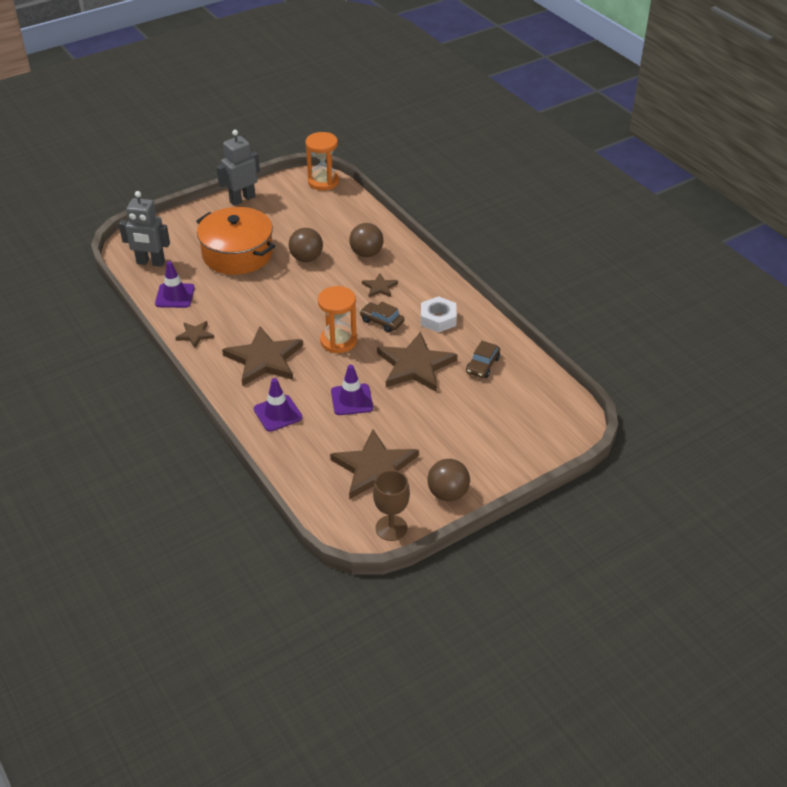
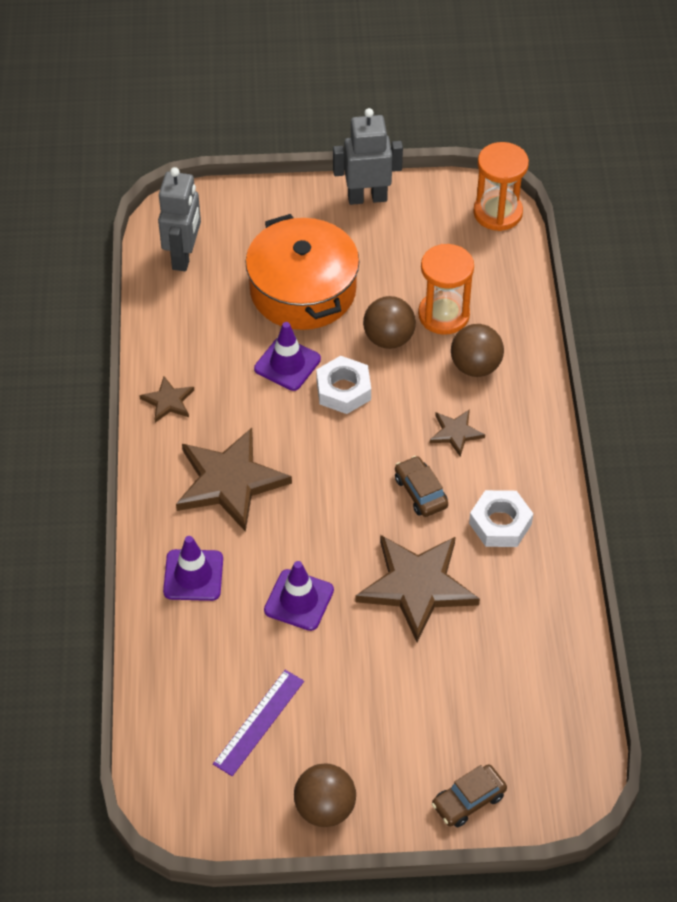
camera: 30 degrees right, 10 degrees up
grey robot [119,191,170,267] -> grey robot turned 120 degrees counterclockwise [158,167,201,271]
purple traffic cone [155,261,195,308] -> purple traffic cone moved to [254,322,321,391]
orange hourglass [318,286,357,353] -> orange hourglass moved to [418,244,474,335]
brown star [330,429,419,499] -> purple ruler [213,670,304,776]
brown goblet [373,470,410,541] -> none
brown car [466,341,500,378] -> brown car moved to [432,764,507,827]
none -> white nut [316,356,371,414]

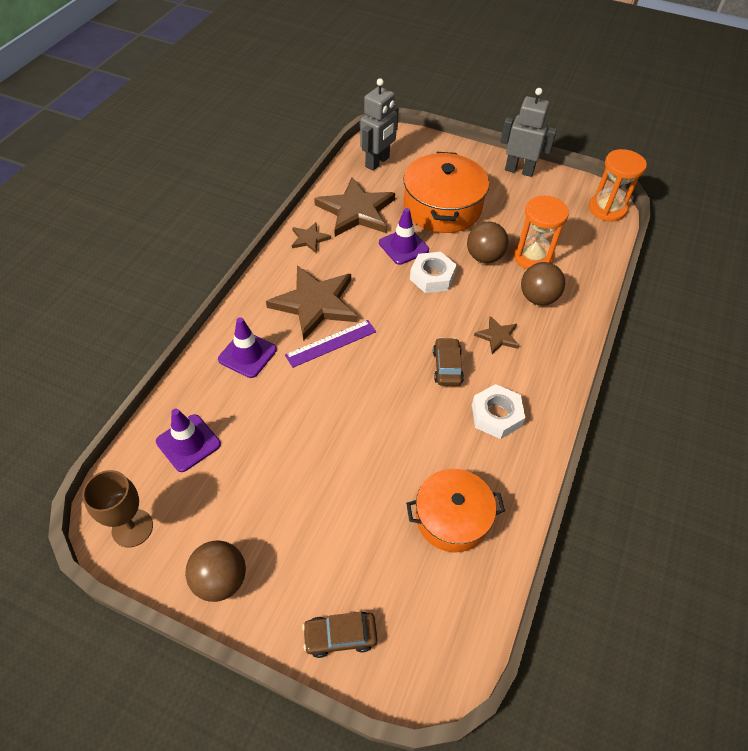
camera: 25 degrees right, 0 degrees up
purple ruler [213,670,304,776] -> purple ruler moved to [285,320,376,368]
purple traffic cone [264,561,334,631] -> purple traffic cone moved to [156,409,221,472]
brown star [355,535,480,642] -> brown star moved to [314,178,395,237]
none -> brown goblet [82,470,153,548]
none -> orange pot [406,469,505,552]

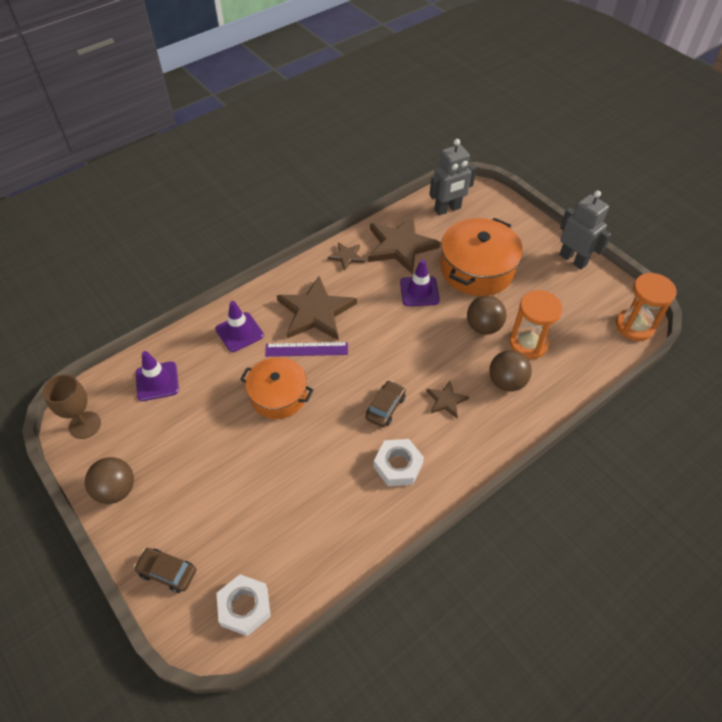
camera: 30 degrees right, 0 degrees up
orange pot [406,469,505,552] -> orange pot moved to [240,357,313,419]
white nut [410,252,457,293] -> white nut moved to [217,574,271,636]

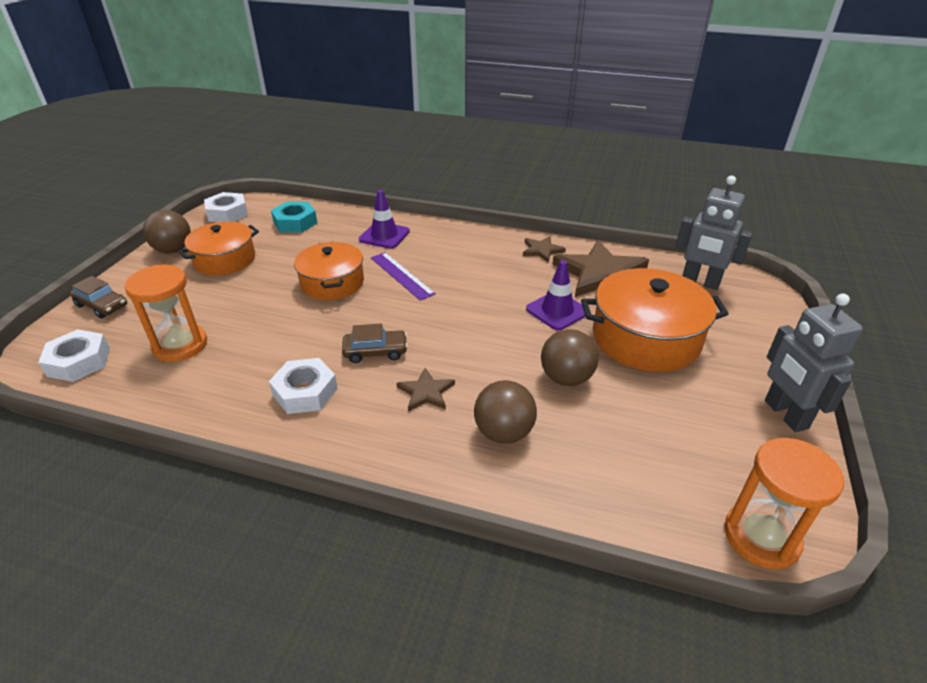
camera: 55 degrees right, 15 degrees down
brown goblet [43,374,101,439] -> white nut [204,192,248,222]
brown car [134,548,196,593] -> brown car turned 135 degrees clockwise [70,276,127,318]
purple traffic cone [136,351,179,401] -> turquoise nut [271,201,317,233]
brown star [277,276,357,341] -> none
orange hourglass [509,290,562,359] -> orange hourglass moved to [125,265,207,362]
grey robot [559,190,611,269] -> grey robot turned 150 degrees clockwise [765,293,863,432]
none -> orange pot [178,221,259,275]

